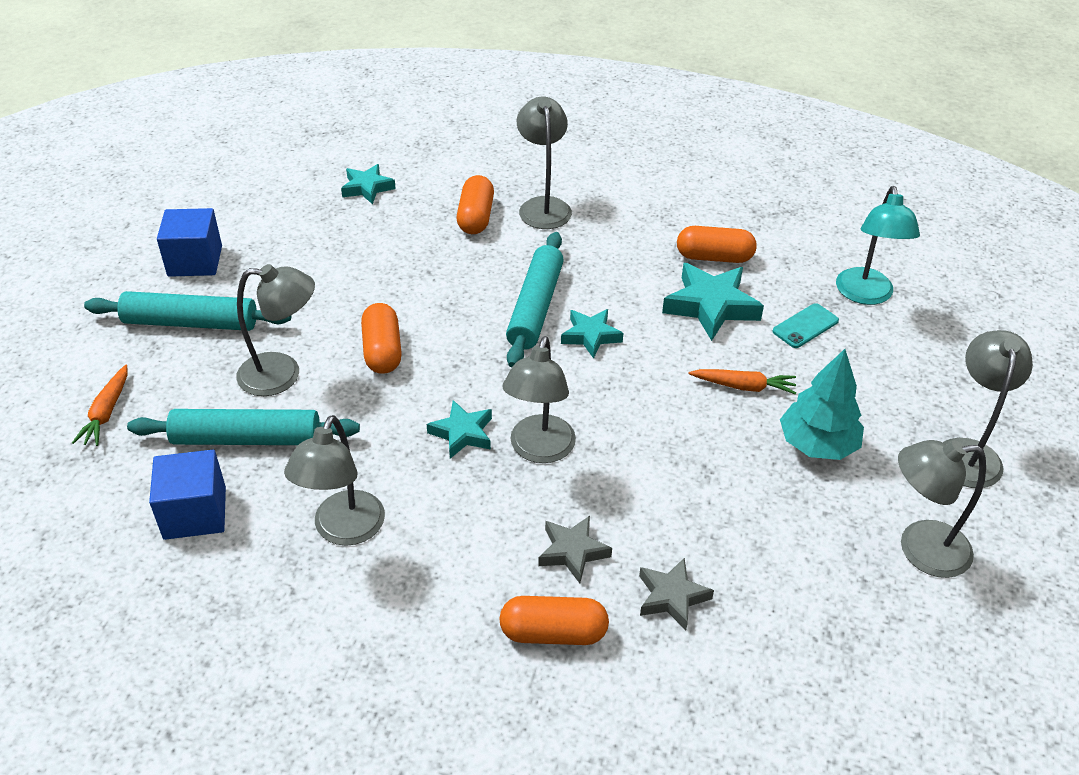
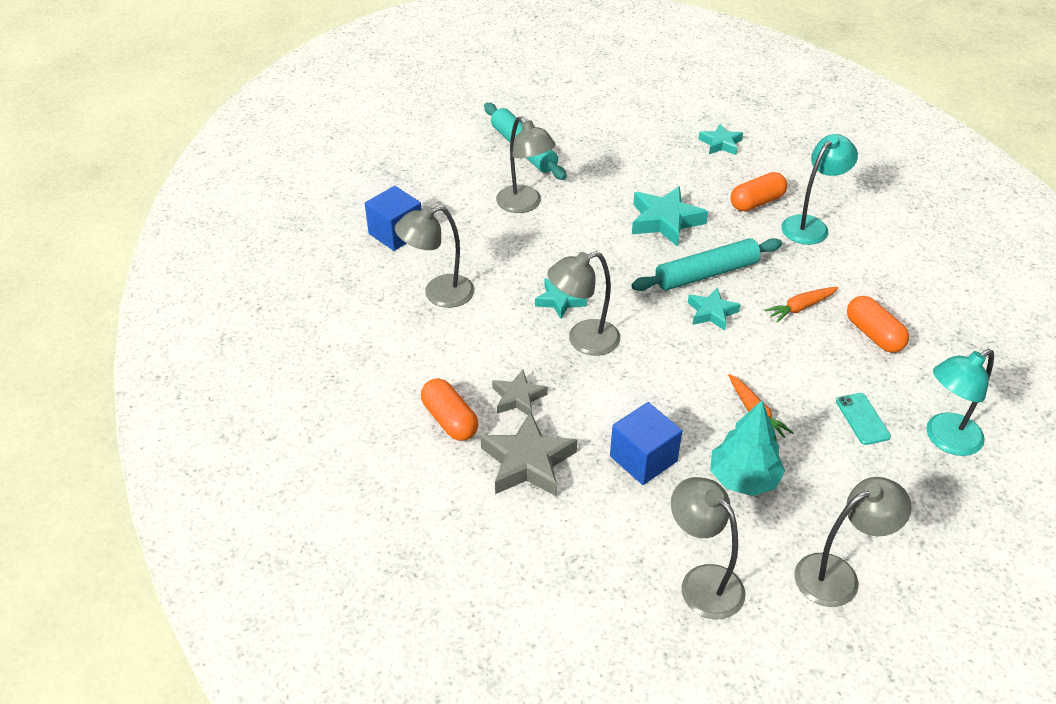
camera: 55 degrees right, 0 degrees up
orange carrot [72,365,128,446] -> orange carrot moved to [765,287,838,323]
turquoise rolling pin [127,409,360,445] -> none
blue cube [157,208,222,277] -> blue cube moved to [610,402,682,485]
orange capsule [361,303,402,374] -> none
grey lamp [517,97,572,229] -> turquoise lamp [781,134,858,245]
grey star [639,558,714,630] -> grey star [481,412,577,497], size x1.63
turquoise star [662,263,764,341] -> turquoise star moved to [632,186,708,247]
turquoise phone [772,303,839,348] -> turquoise phone turned 60 degrees clockwise [836,393,891,445]

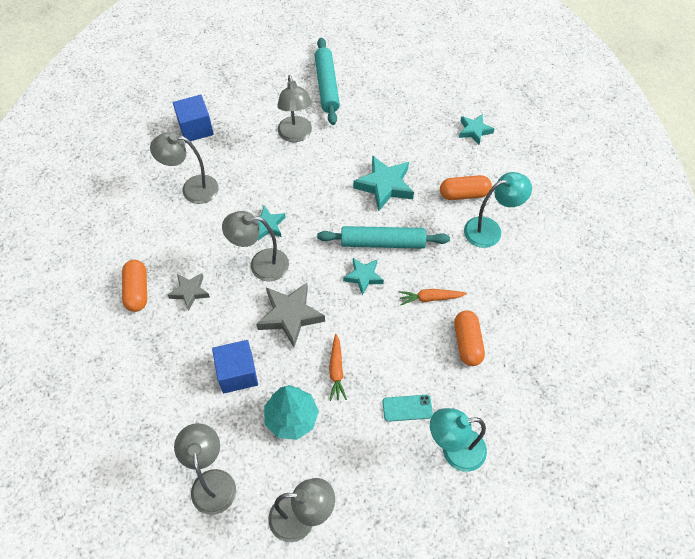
camera: 25 degrees right, 15 degrees up
grey star [481,412,577,497] -> grey star moved to [256,283,325,347]
turquoise phone [836,393,891,445] -> turquoise phone turned 75 degrees clockwise [382,395,433,422]

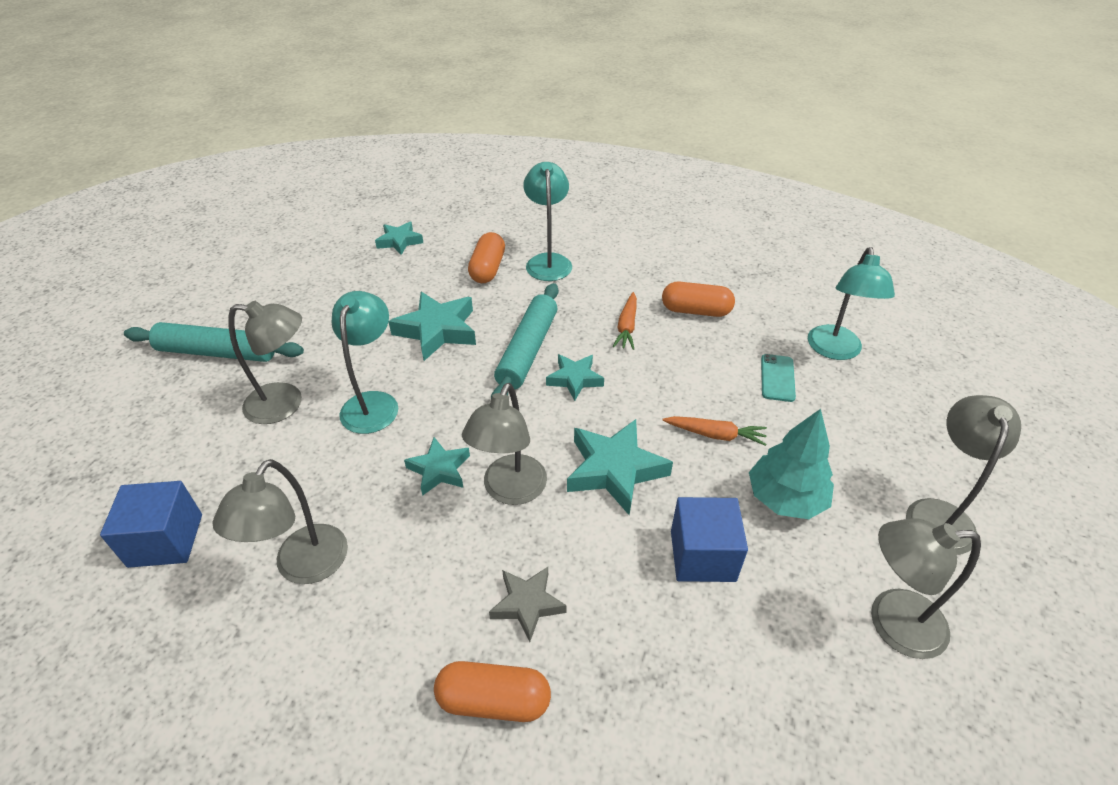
camera: 75 degrees left, 15 degrees down
grey star [256,283,325,347] -> turquoise star [567,419,673,515]
none -> turquoise lamp [332,291,398,434]

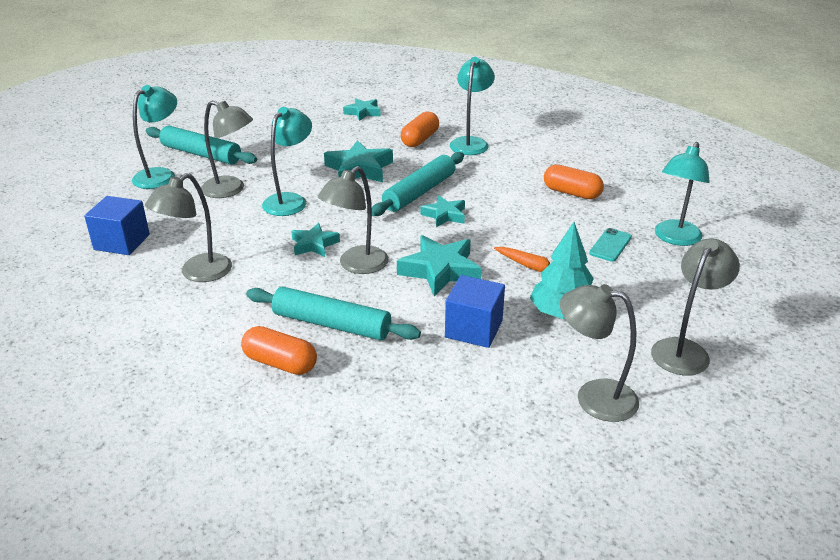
camera: 20 degrees right, 10 degrees down
grey star [489,567,567,642] -> turquoise rolling pin [246,287,421,340]
orange carrot [612,292,637,350] -> none
none -> turquoise lamp [132,85,177,189]

